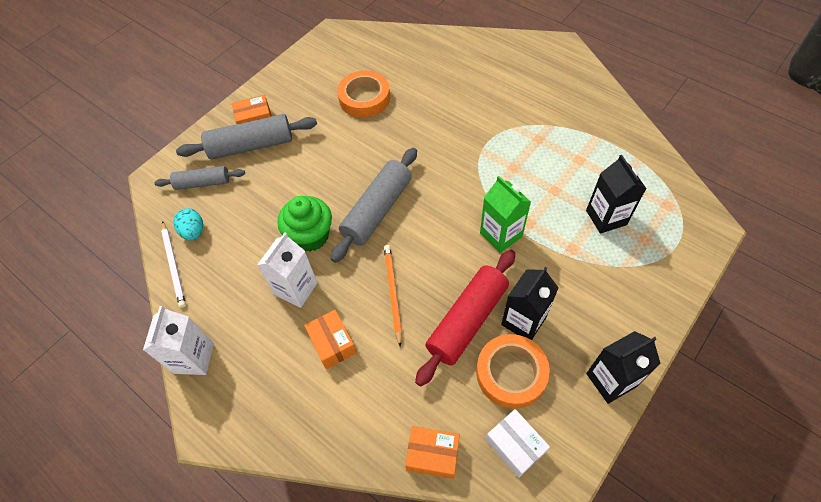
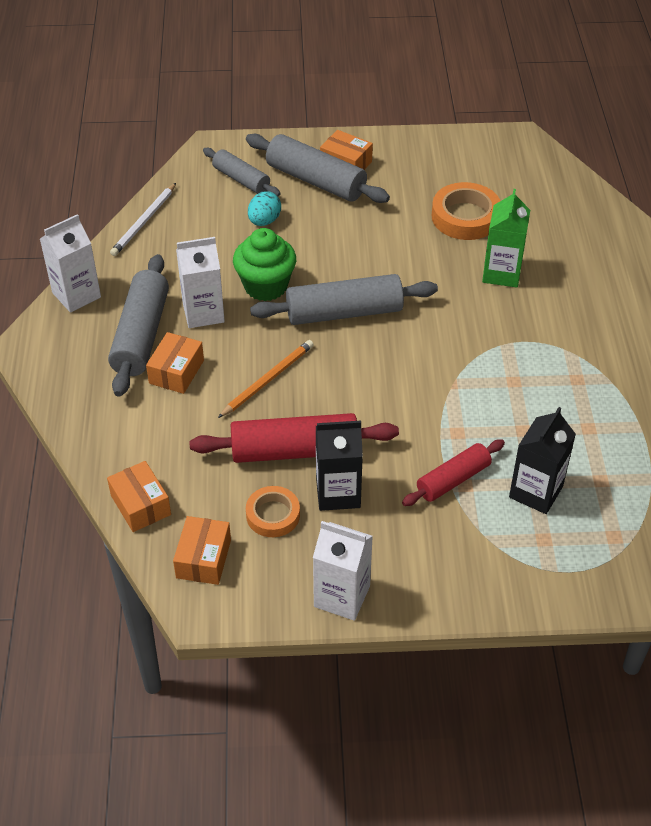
camera: 45 degrees right, 10 degrees down
turquoise egg [173,208,203,241] -> turquoise egg moved to [248,191,281,226]
orange tape [476,334,550,409] -> orange tape [246,486,300,537], size x0.64
green carton [480,176,531,253] -> green carton moved to [482,189,530,288]
white box [486,409,550,478] -> orange box [173,516,231,585]
black carton [586,331,661,404] -> white carton [313,521,373,621]
none -> grey rolling pin [108,254,169,397]
none -> red rolling pin [402,439,505,506]

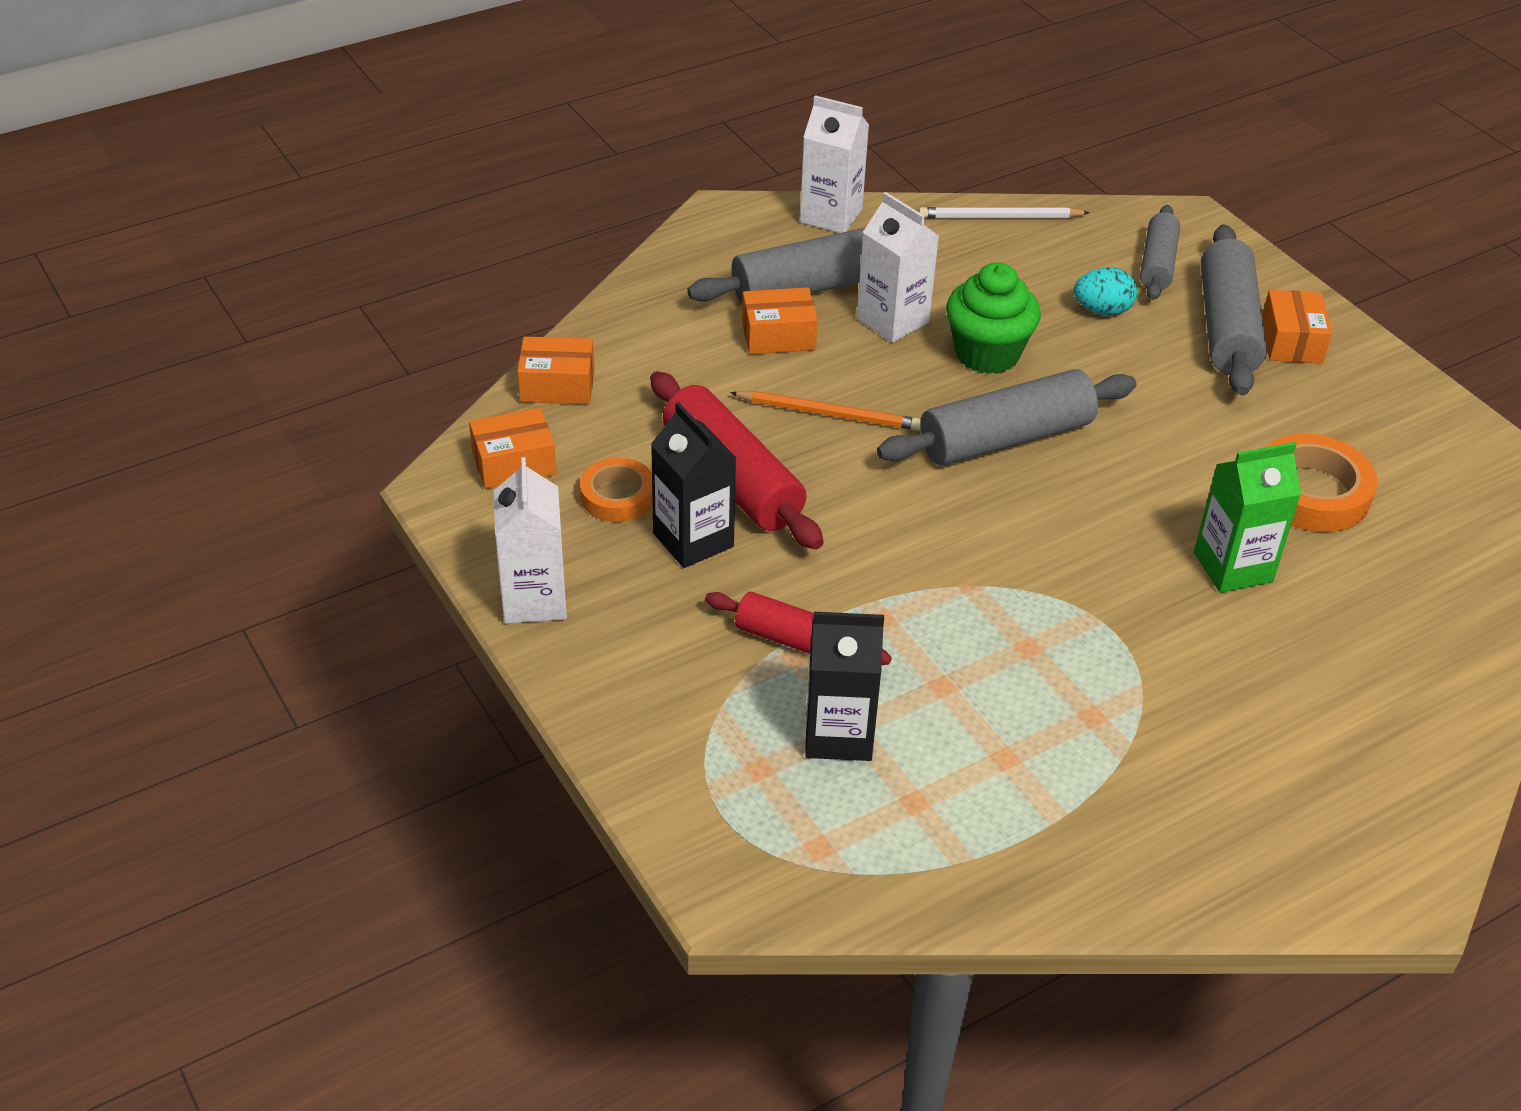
camera: 60 degrees right, 5 degrees down
orange box [107,461,171,532] -> orange box turned 60 degrees clockwise [517,337,594,404]
grey rolling pin [250,274,438,325] -> grey rolling pin turned 75 degrees counterclockwise [877,369,1137,465]

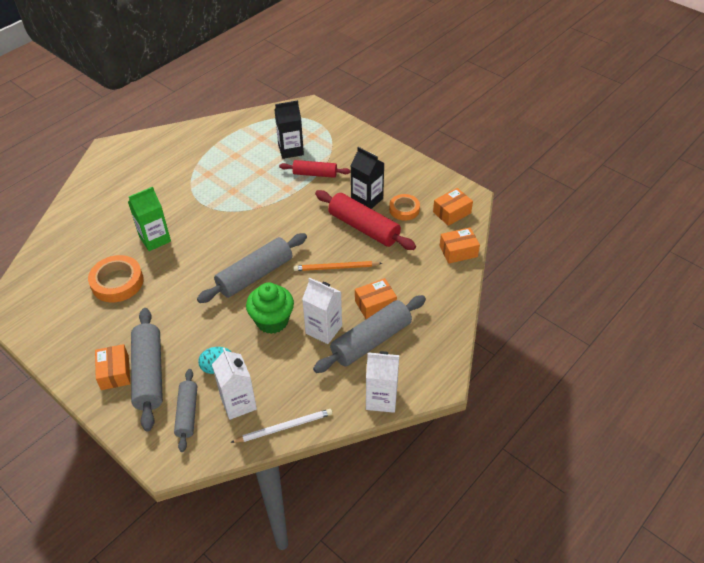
camera: 165 degrees right, 5 degrees up
white carton [494,457,567,624] -> white carton moved to [212,348,257,420]

